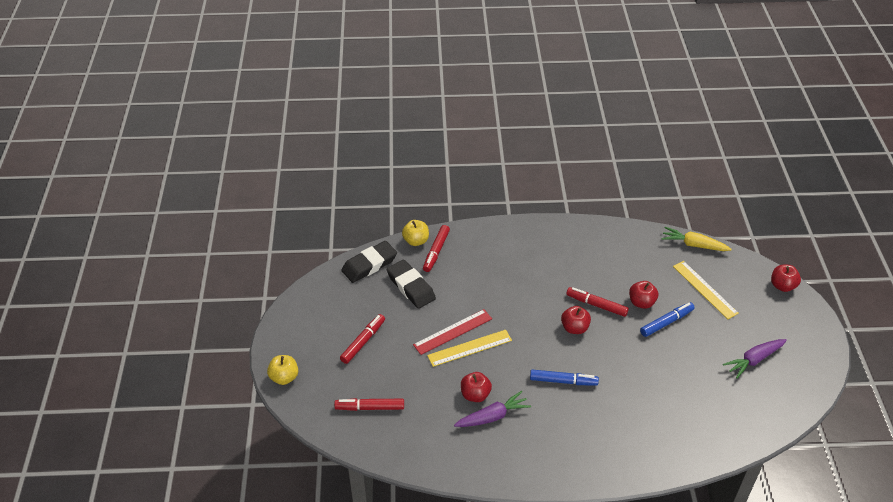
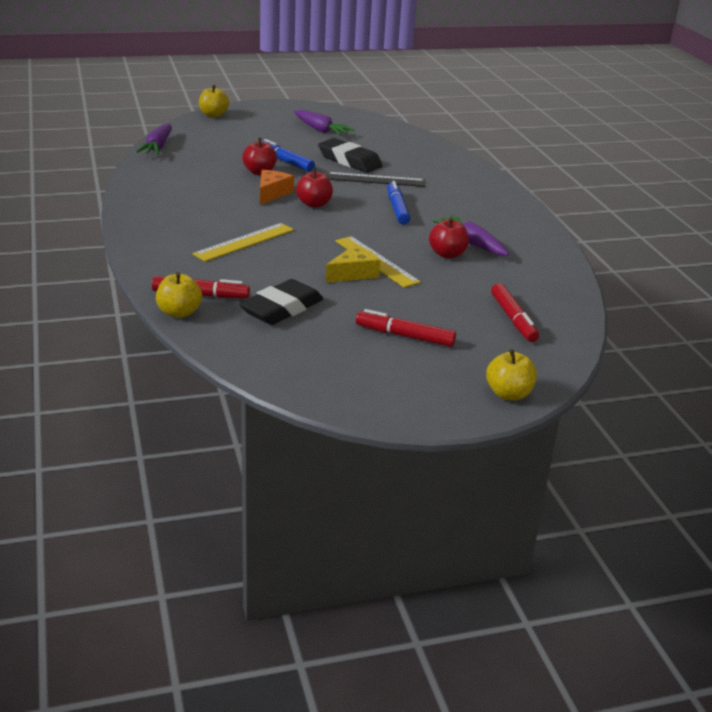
camera: 105 degrees left, 15 degrees down
black eraser [341,241,397,283] -> black eraser moved to [318,138,383,173]
red ruler [413,309,492,355] -> yellow cheese [326,244,380,283]
red marker [566,287,629,317] -> orange cheese [260,170,294,205]
yellow carrot [661,227,732,251] -> purple carrot [136,124,172,155]
yellow ruler [673,261,739,319] -> yellow ruler moved to [192,223,294,261]
red apple [771,264,801,292] -> yellow apple [199,85,229,118]
none -> black ruler [326,172,425,187]

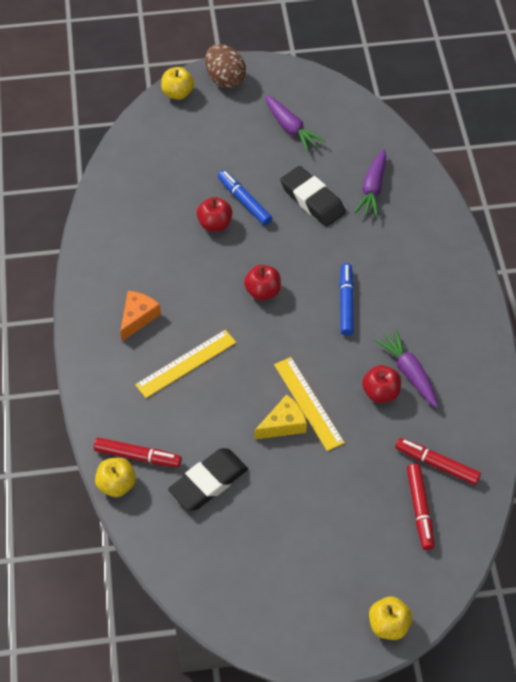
camera: 10 degrees right, 25 degrees up
purple carrot [136,124,172,155] -> purple carrot moved to [354,149,386,218]
orange cheese [260,170,294,205] -> orange cheese moved to [120,291,161,341]
black ruler [326,172,425,187] -> none
red marker [356,309,456,347] -> red marker moved to [395,438,481,485]
none -> brown egg [205,44,246,88]

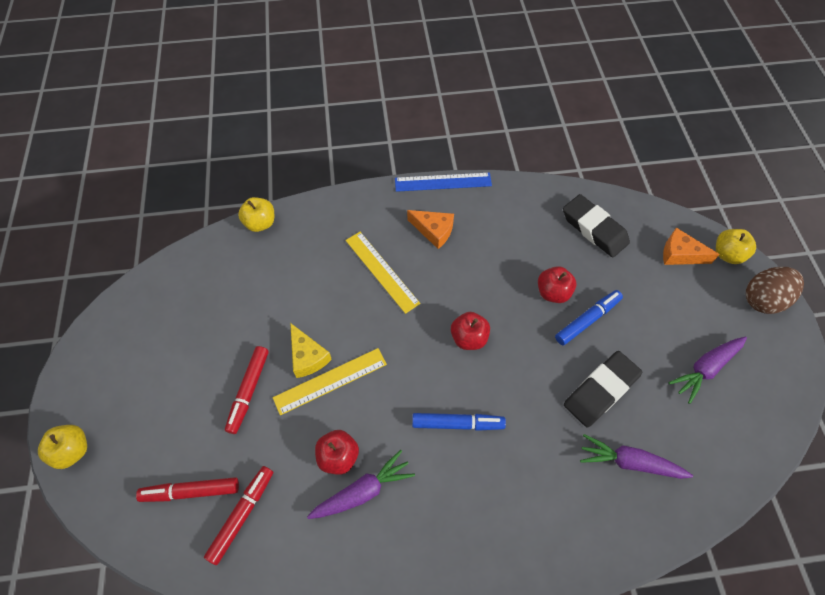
camera: 90 degrees right, 5 degrees up
red marker [94,438,182,467] -> red marker moved to [225,346,269,434]
black eraser [168,448,248,511] -> black eraser moved to [563,194,630,258]
none -> blue ruler [395,173,492,192]
none -> orange cheese [663,227,720,265]

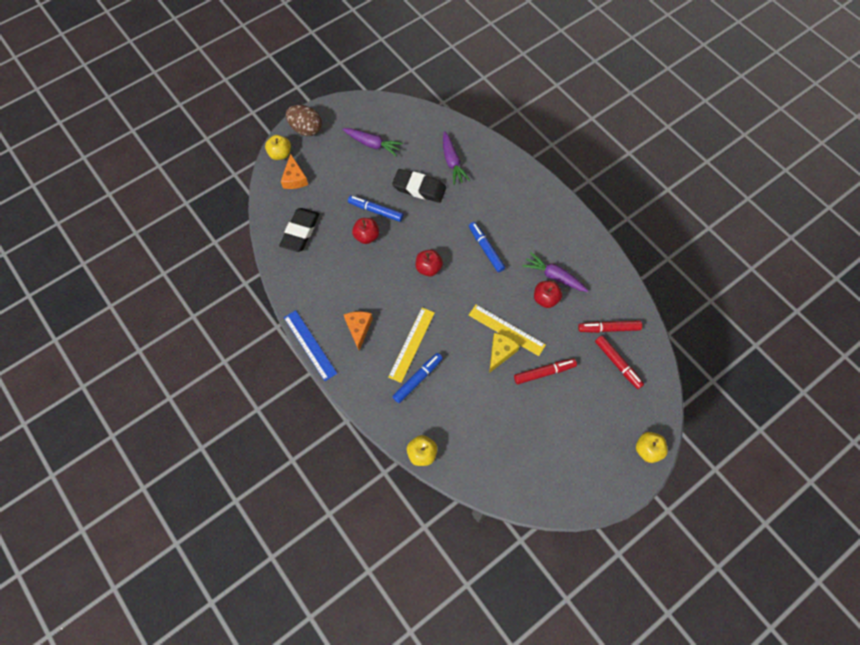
camera: 120 degrees left, 5 degrees up
none -> blue marker [392,353,443,403]

